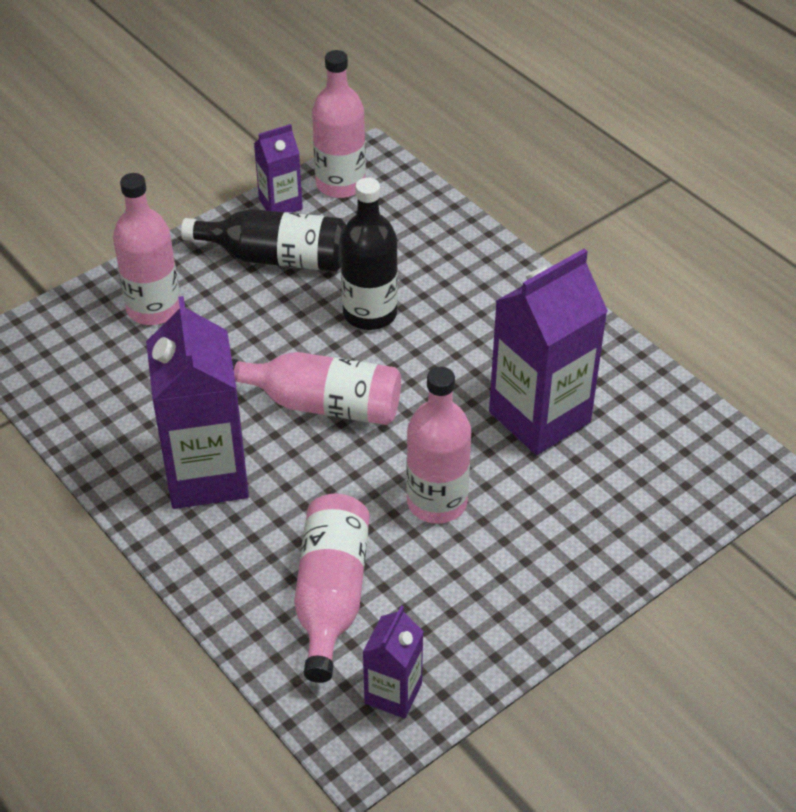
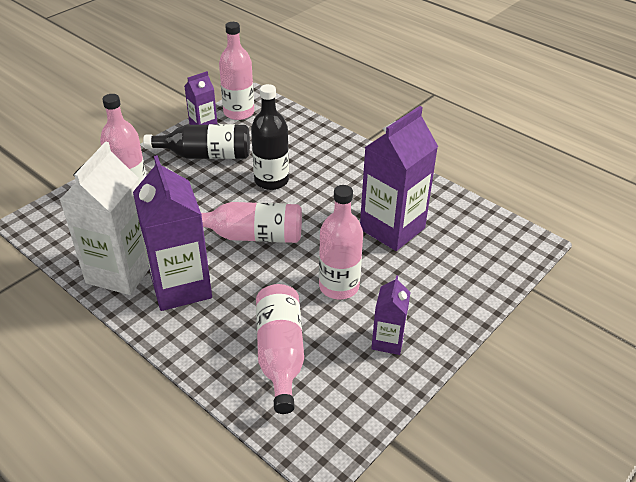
camera: 10 degrees left, 5 degrees down
purple carton [363,606,424,719] -> purple carton moved to [371,275,411,355]
none -> white carton [60,141,149,295]

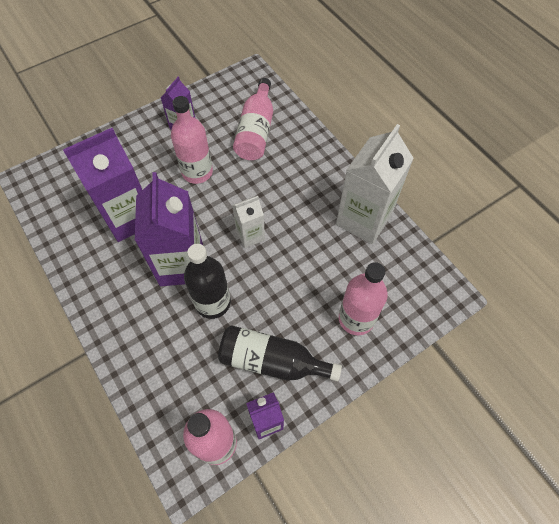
camera: 165 degrees left, 20 degrees up
purple carton [133,155,212,311] -> purple carton moved to [135,172,203,286]
pink bottle [201,202,302,243] -> white carton [232,196,265,248]

